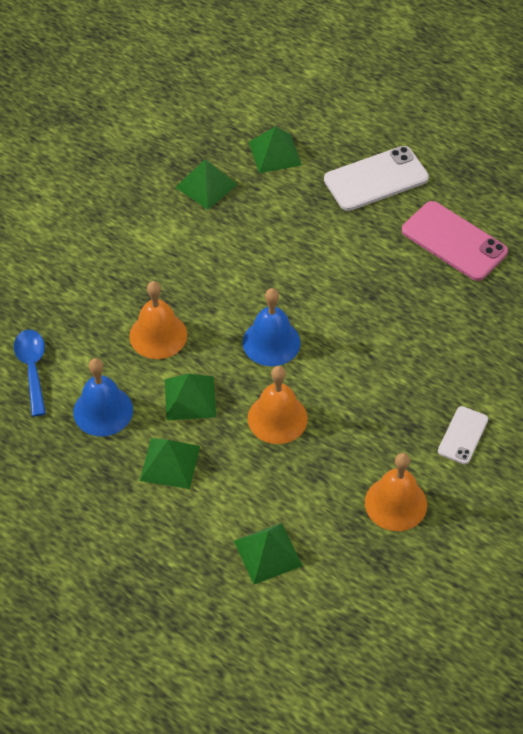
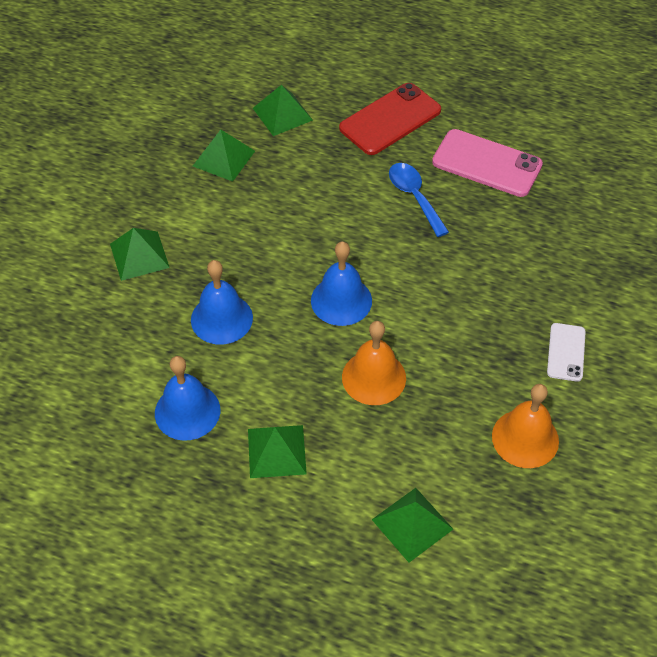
camera: 15 degrees left, 0 degrees up
blue spoon [14,330,46,417] -> blue spoon moved to [389,163,449,237]
orange bell [129,281,187,359] -> blue bell [191,260,253,345]
green pyramid [165,374,216,420] -> green pyramid moved to [110,228,170,281]
white phone [324,146,429,211] -> red phone [339,83,441,155]

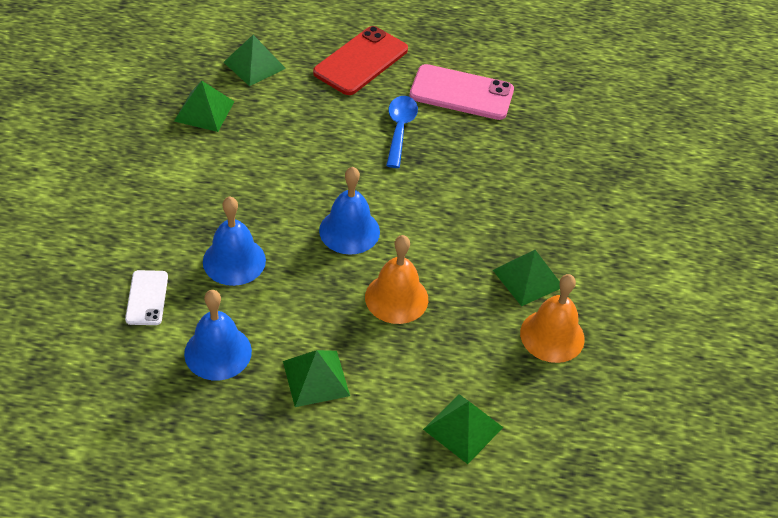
camera: 15 degrees left, 5 degrees down
green pyramid [110,228,170,281] -> green pyramid moved to [493,250,560,306]
blue spoon [389,163,449,237] -> blue spoon turned 45 degrees clockwise [386,96,418,168]
white phone [547,323,586,382] -> white phone moved to [125,270,168,325]

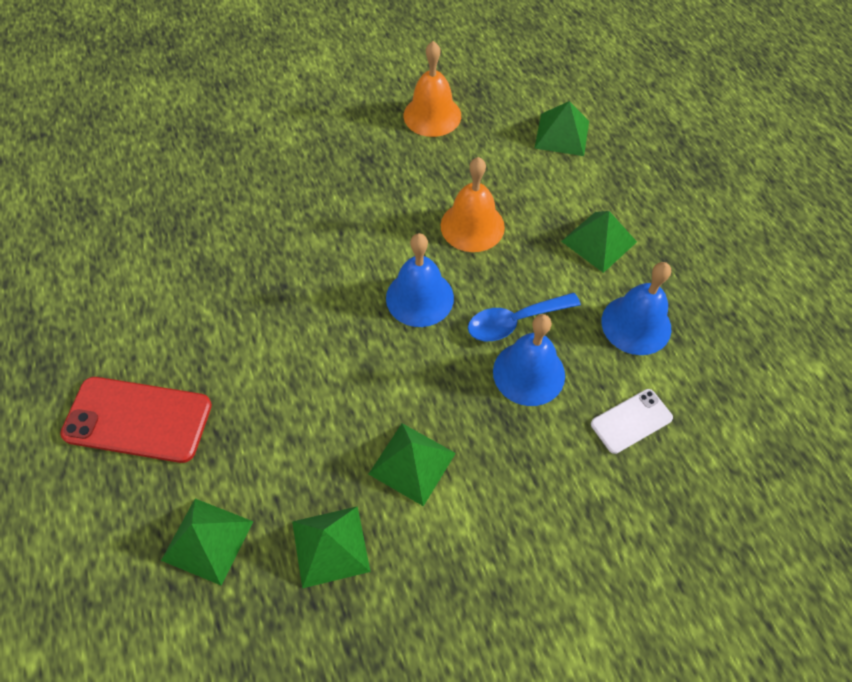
camera: 115 degrees left, 10 degrees up
blue spoon [386,96,418,168] -> blue spoon moved to [468,293,581,341]
pink phone [410,64,514,120] -> none
green pyramid [493,250,560,306] -> green pyramid moved to [369,423,456,506]

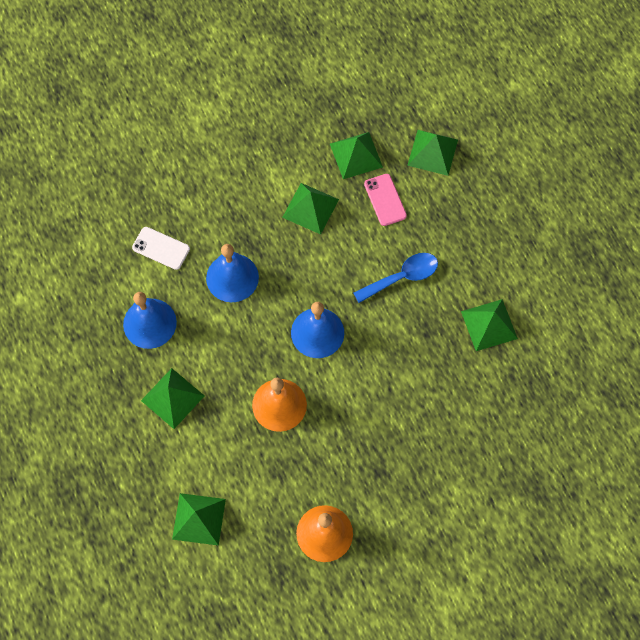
camera: 175 degrees right, 10 degrees up
red phone [60,377,212,463] -> none
blue spoon [468,293,581,341] -> blue spoon moved to [354,253,438,303]
white phone [591,389,673,454] -> white phone turned 60 degrees clockwise [132,227,190,270]
none -> pink phone [364,174,407,226]
none -> green pyramid [461,299,518,351]

